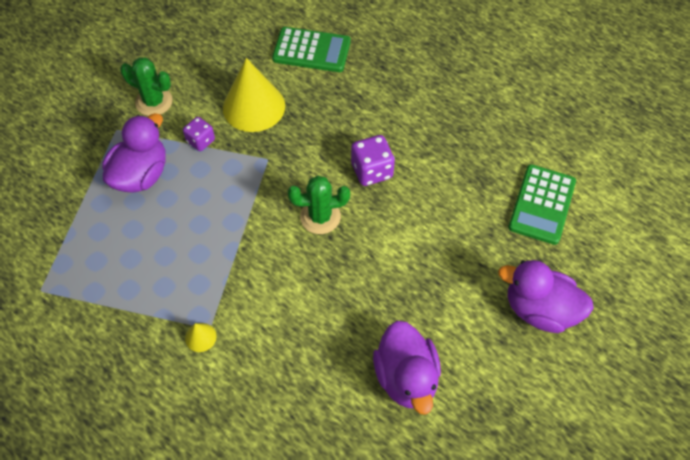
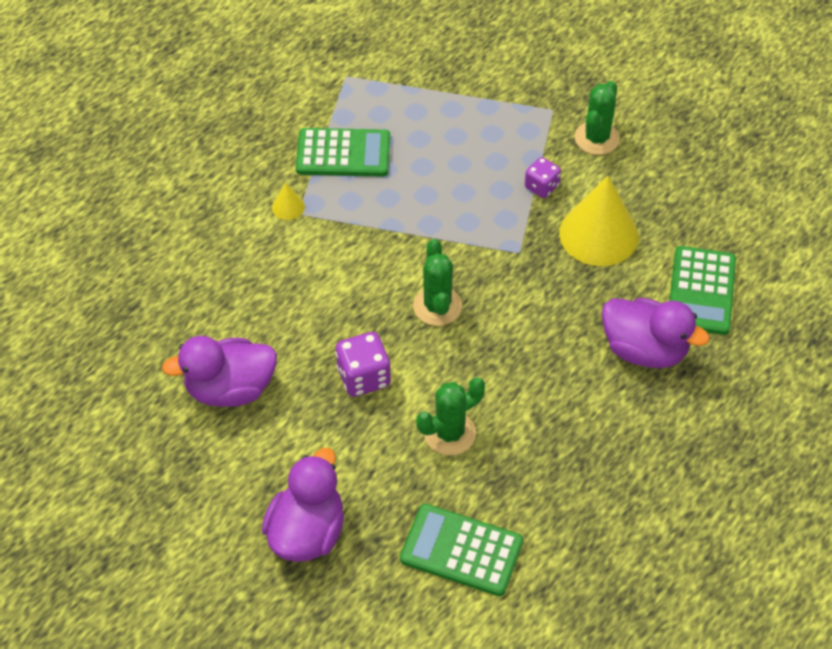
camera: 90 degrees right, 5 degrees down
purple duck [102,113,166,193] -> purple duck moved to [602,298,710,368]
purple dice [351,135,395,186] -> purple dice moved to [335,332,391,397]
none -> green calculator [296,128,390,177]
none -> green cactus [416,378,485,455]

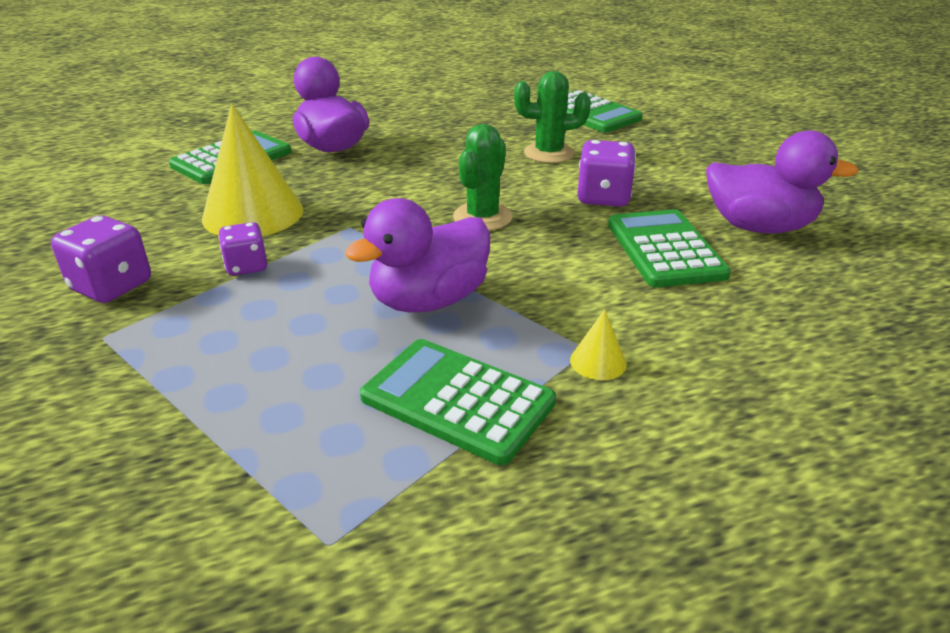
camera: 150 degrees left, 20 degrees down
purple duck [262,448,344,562] -> purple duck moved to [345,198,490,312]
green cactus [575,81,620,155] -> purple dice [51,215,151,303]
none -> green calculator [608,209,731,288]

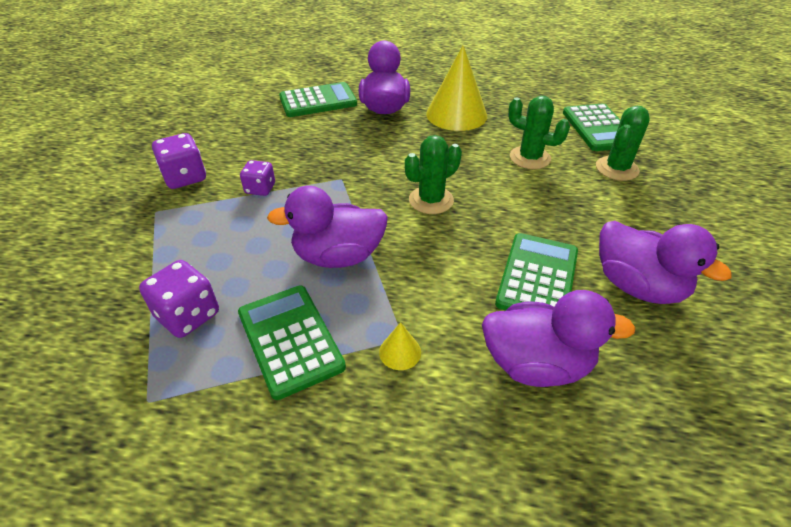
camera: 30 degrees right, 10 degrees up
yellow cone [202,104,304,236] -> yellow cone moved to [426,45,487,131]
purple dice [577,140,636,207] -> purple dice moved to [139,260,219,338]
none -> purple duck [482,290,636,387]
none -> green cactus [596,106,650,181]

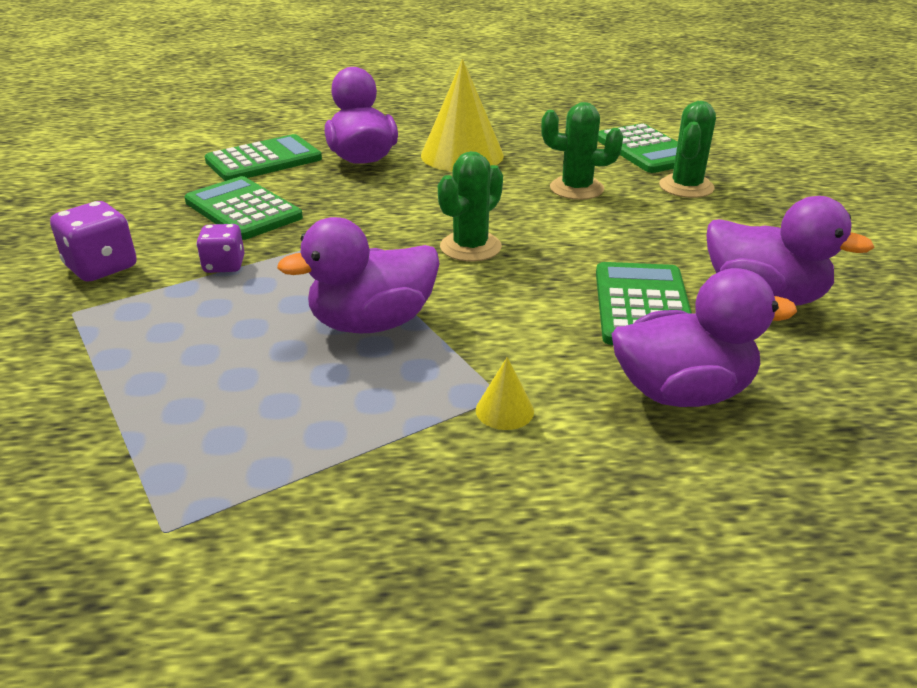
camera: 15 degrees left, 10 degrees down
purple dice [139,260,219,338] -> none
green calculator [238,285,346,400] -> green calculator moved to [184,176,303,240]

